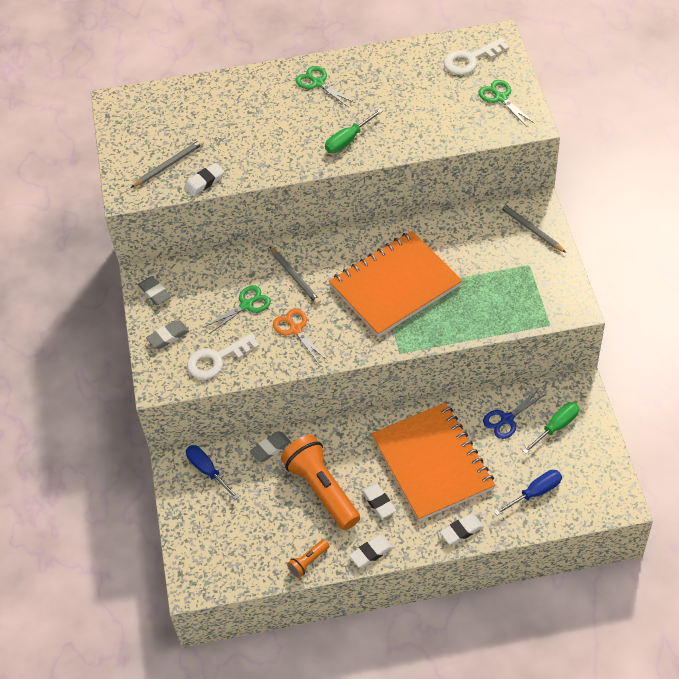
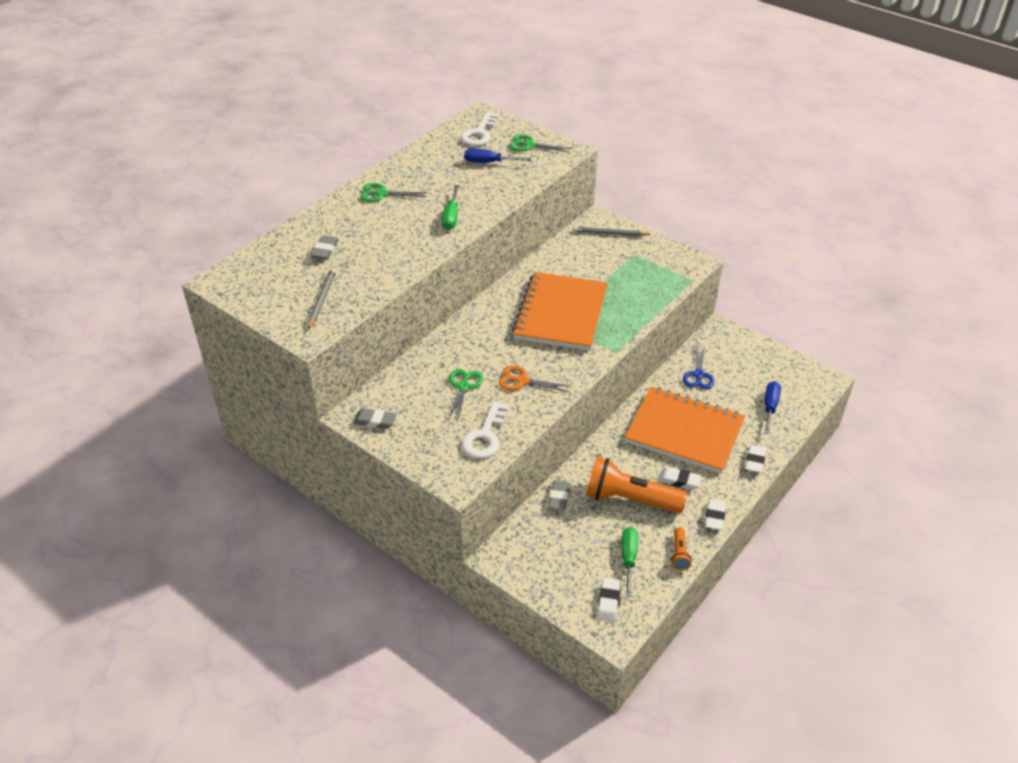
camera: 45 degrees left, 10 degrees down
grey eraser [146,320,189,349] -> grey eraser moved to [310,235,339,260]
white eraser [184,163,224,196] -> white eraser moved to [598,578,621,622]
blue screwdriver [186,445,239,500] -> blue screwdriver moved to [464,148,531,163]
grey pencil [269,246,321,305] -> none
green screwdriver [523,402,579,454] -> green screwdriver moved to [622,527,638,597]

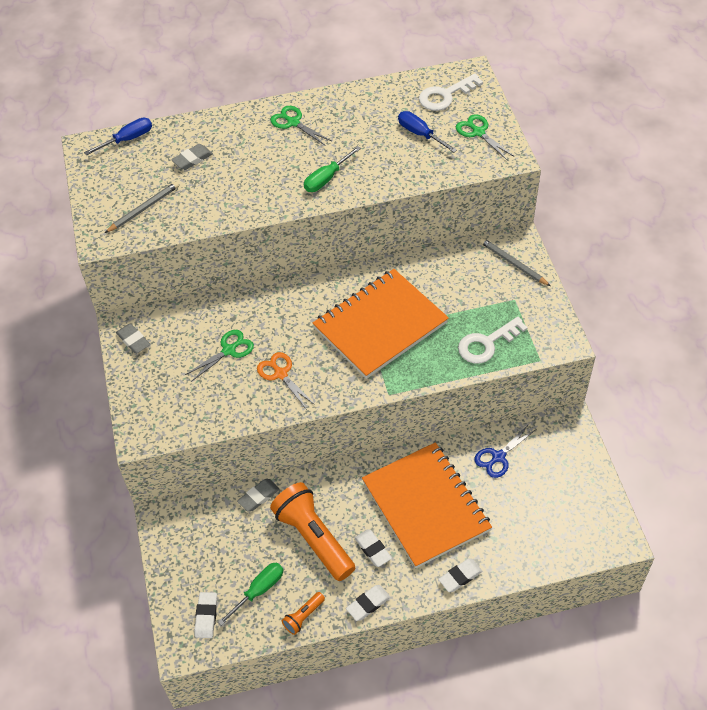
camera: 40 degrees right, 10 degrees up
white key [462,401,509,459] -> white key moved to [458,317,528,364]
white eraser [598,578,621,622] -> white eraser turned 45 degrees counterclockwise [194,592,217,638]
blue screwdriver [764,381,781,434] -> blue screwdriver moved to [84,118,152,155]

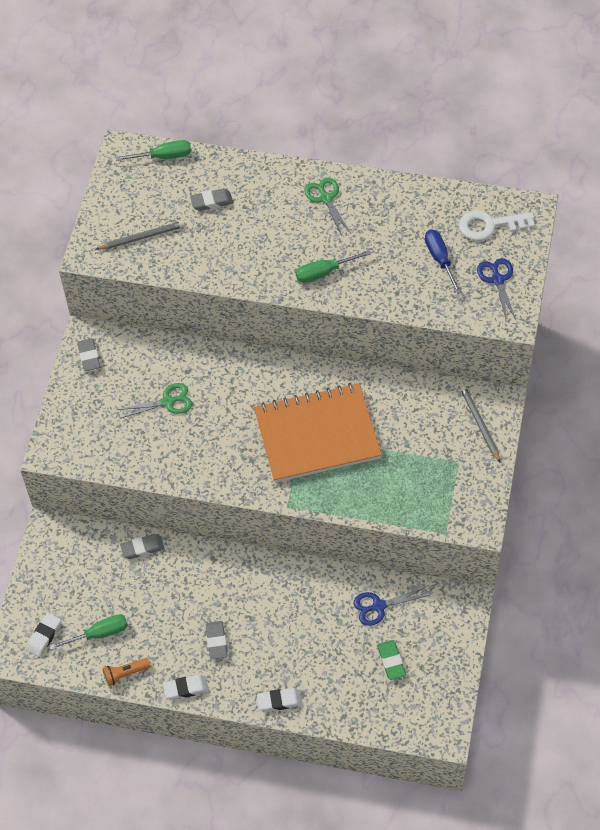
camera: 25 degrees right, 5 degrees up
blue screwdriver [84,118,152,155] -> green screwdriver [116,140,191,161]
orange scissors [257,352,315,410] -> none
orange flashlight [270,482,355,581] -> none
white eraser [355,529,392,567] -> grey eraser [206,621,228,660]
orange notebook [362,442,492,568] -> none
green scissors [456,114,515,160] -> blue scissors [477,258,516,322]
white key [458,317,528,364] -> none
none -> green eraser [377,640,406,680]

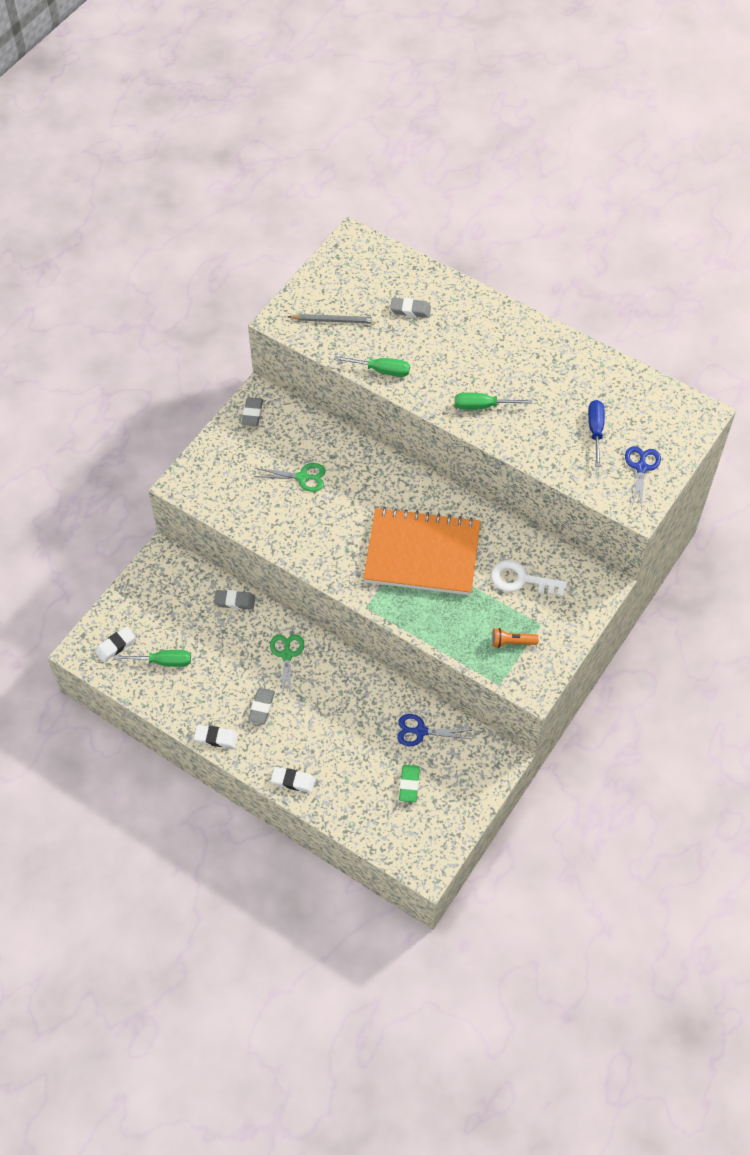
camera: 20 degrees right, 0 degrees up
orange flashlight [102,658,150,686] -> orange flashlight moved to [492,628,539,648]
green screwdriver [116,140,191,161] -> green screwdriver moved to [334,356,410,377]
green scissors [305,178,351,236] -> green scissors moved to [270,634,304,699]
white key [459,211,535,241] -> white key moved to [491,560,567,597]
grey pencil [460,385,501,463] -> none

